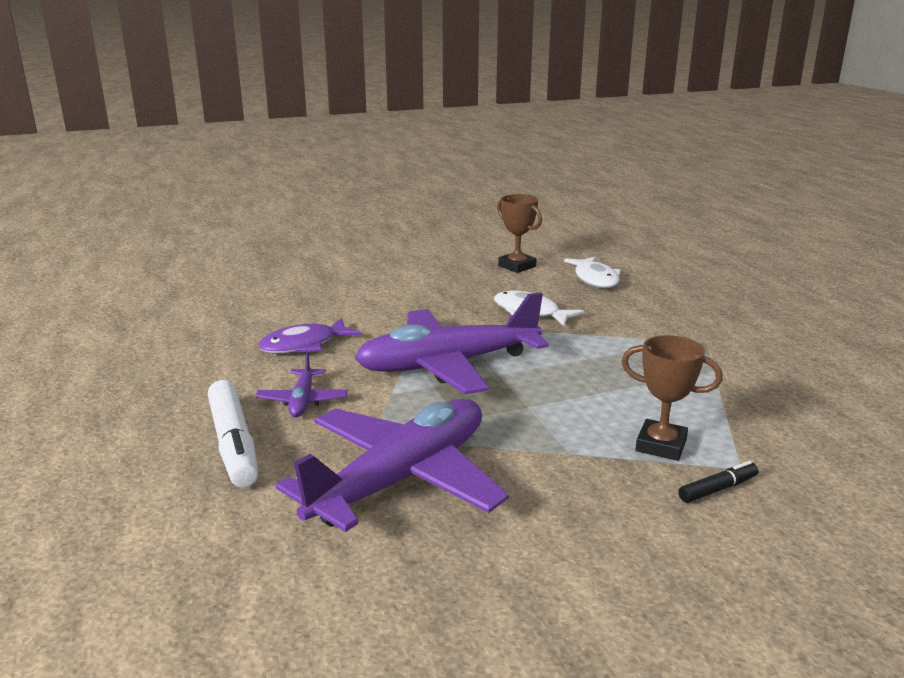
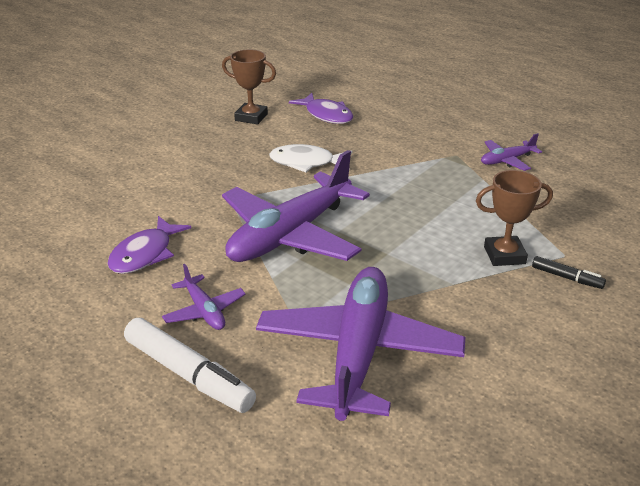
camera: 30 degrees left, 10 degrees up
white fish [564,256,621,288] -> purple fish [289,93,353,124]
black marker [678,461,759,503] -> black marker turned 90 degrees clockwise [532,256,606,289]
none -> purple plane [481,133,542,171]

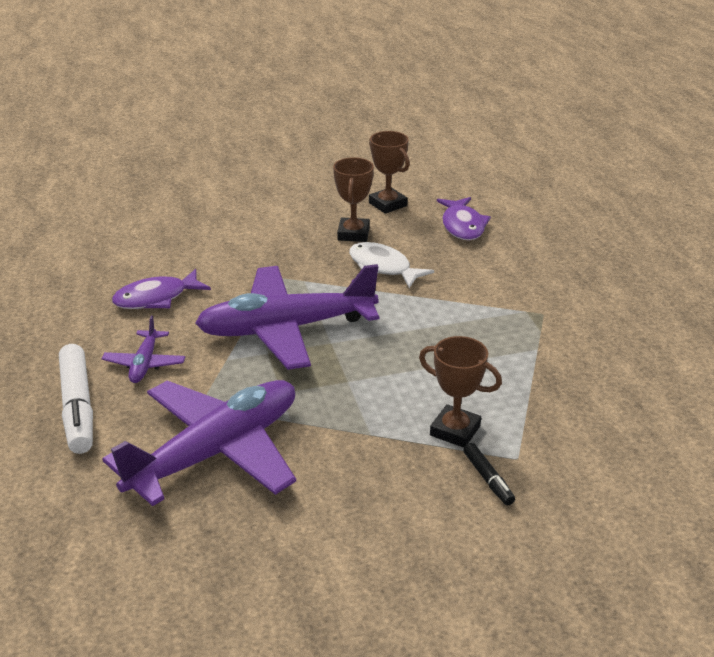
camera: 35 degrees right, 0 degrees up
purple plane [481,133,542,171] -> none
none -> brown trophy [333,157,374,242]

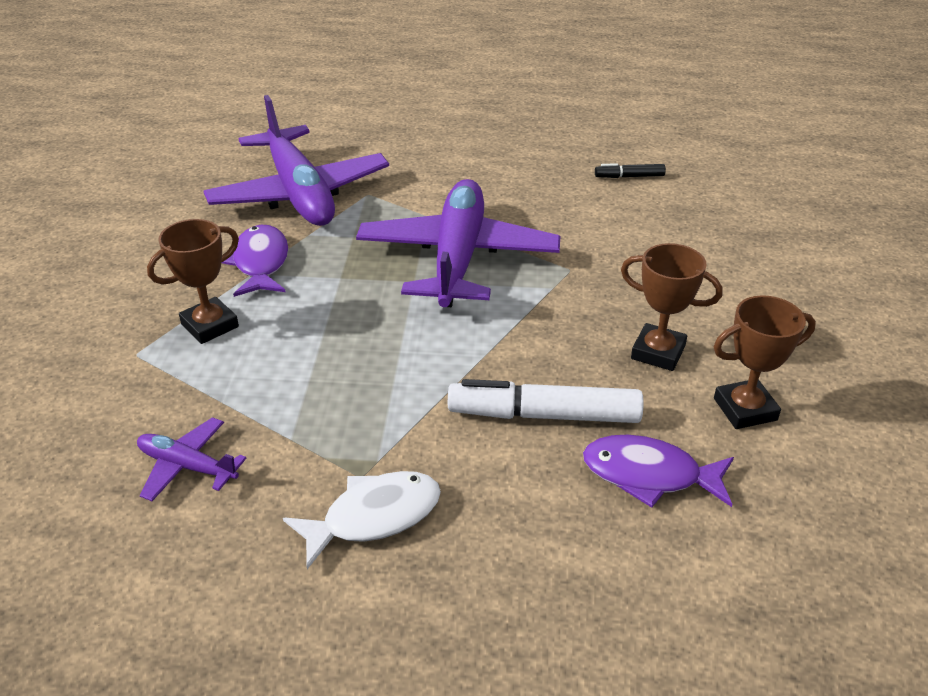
camera: 110 degrees right, 5 degrees up
white marker [59,344,93,454] -> white marker moved to [448,379,644,423]
purple plane [102,316,185,383] -> purple plane moved to [137,417,247,501]
purple fish [112,269,211,309] -> purple fish moved to [221,225,288,297]
white fish [349,242,434,288] -> white fish moved to [283,471,441,569]
black marker [463,443,515,505] -> black marker moved to [595,163,666,178]

